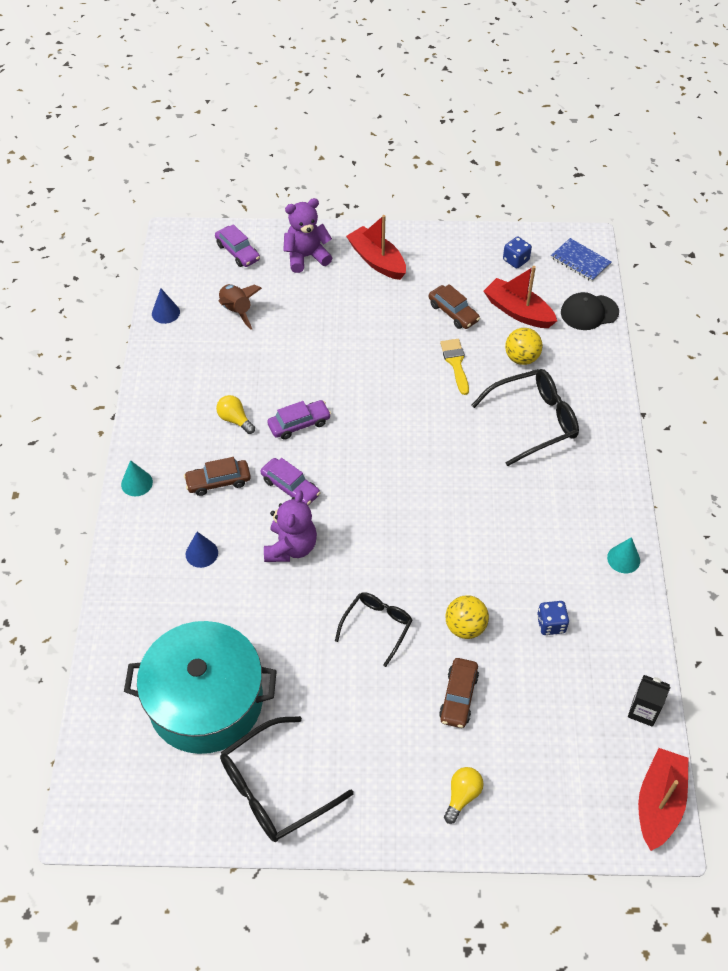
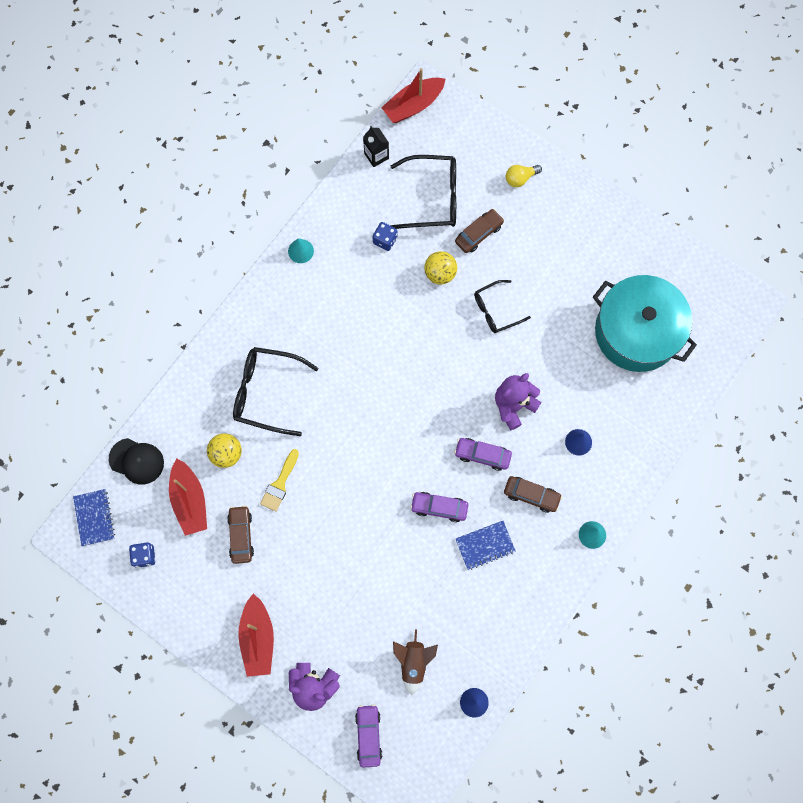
camera: 145 degrees left, 20 degrees up
yellow light bulb [216,395,255,434] -> blue notebook [456,521,515,570]
black glasses [220,716,354,842] -> black glasses moved to [390,155,456,229]
purple car [260,458,320,506] -> purple car turned 60 degrees counterclockwise [454,438,512,471]

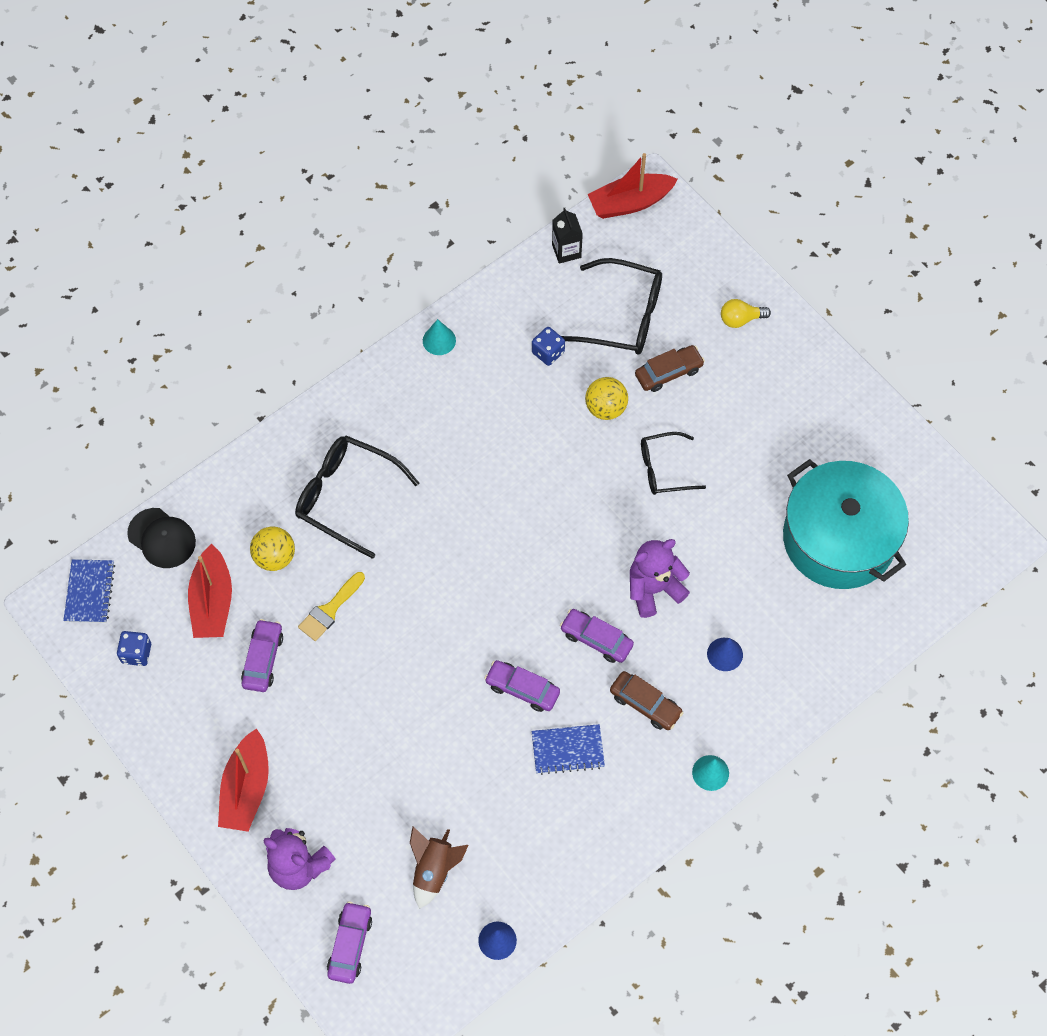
camera: 15 degrees right, 10 degrees down
brown car [227,505,254,564] -> purple car [241,619,283,692]

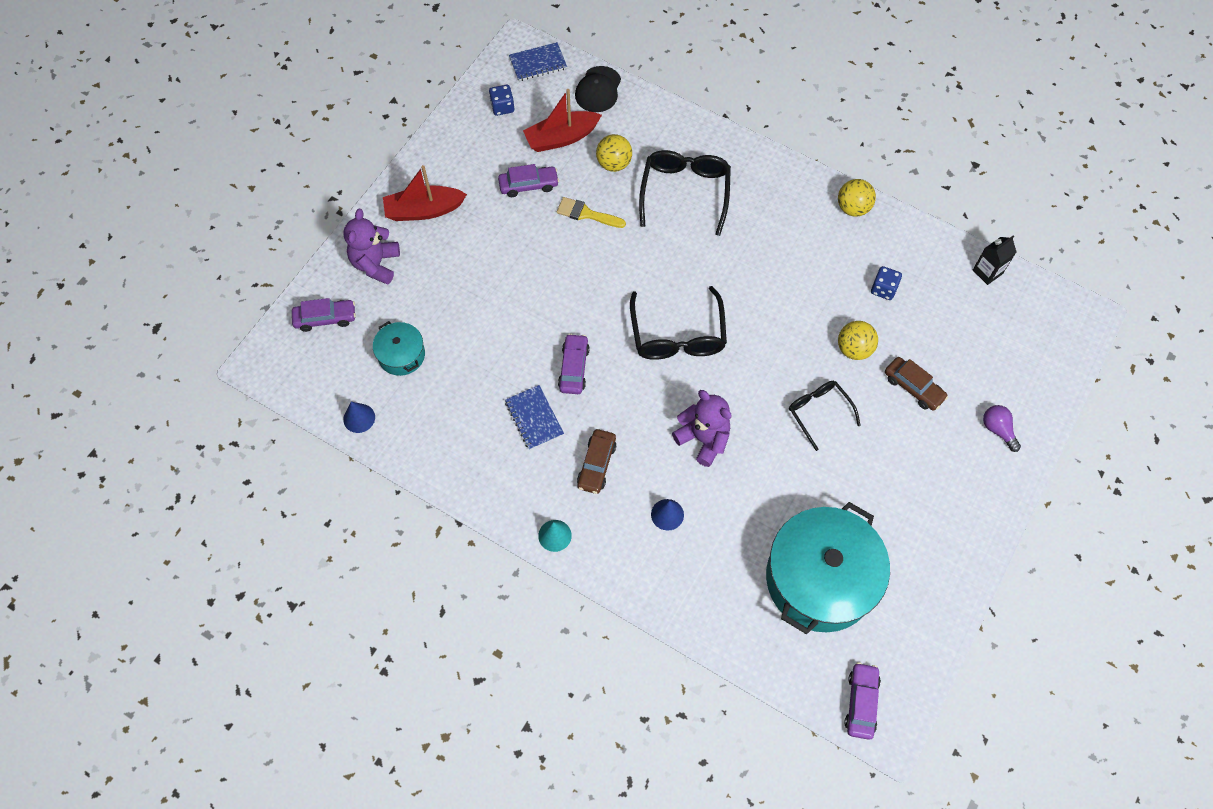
camera: 70 degrees right, 0 degrees up
brown rocket [410,826,468,909] -> turquoise pot [373,321,425,376]
turquoise cone [423,319,456,355] -> yellow ball [838,179,876,217]
purple car [560,609,634,663] -> purple car moved to [844,662,881,740]
black glasses [561,258,662,355] -> black glasses moved to [630,286,727,360]
red boat [588,153,678,219] -> none
yellow light bulb [721,299,771,328] -> purple light bulb [983,405,1021,452]

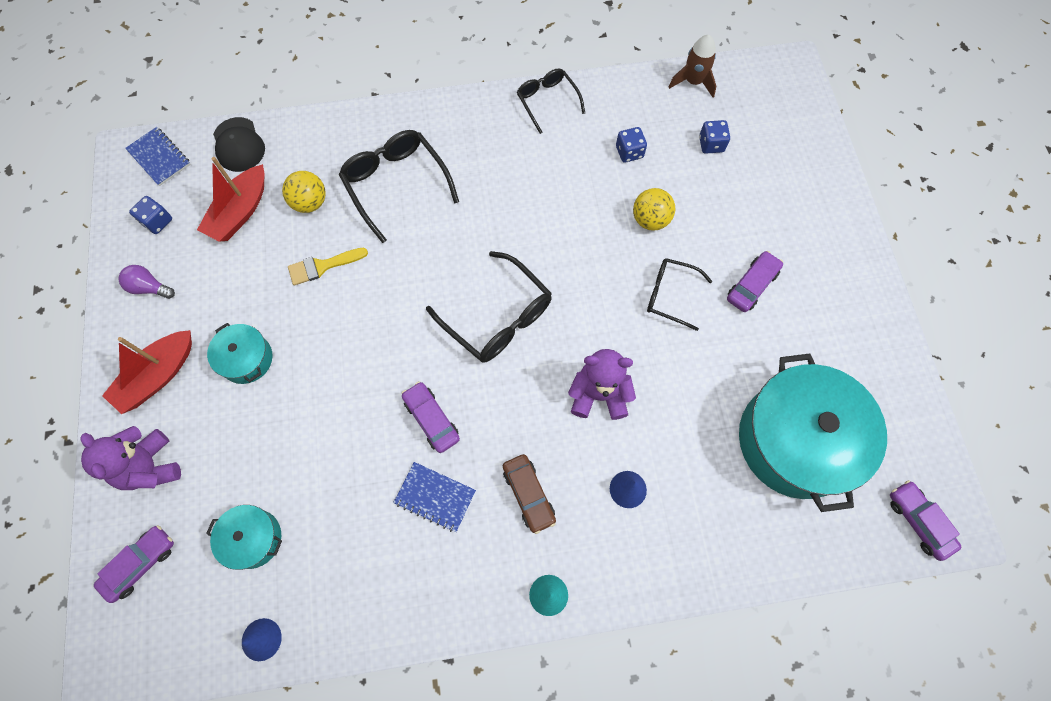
camera: 40 degrees left, 5 degrees up
purple car [498,164,559,197] -> purple car moved to [727,251,783,312]
blue notebook [509,42,567,81] -> blue notebook turned 75 degrees counterclockwise [125,127,191,186]
yellow ball [838,179,876,217] -> black glasses [517,68,585,134]
brown car [885,357,948,411] -> none
black carton [973,236,1016,285] -> brown rocket [669,35,716,97]
purple light bulb [983,405,1021,452] -> purple light bulb moved to [118,265,175,299]
none -> turquoise pot [207,323,272,384]
none -> blue dice [699,120,730,154]

